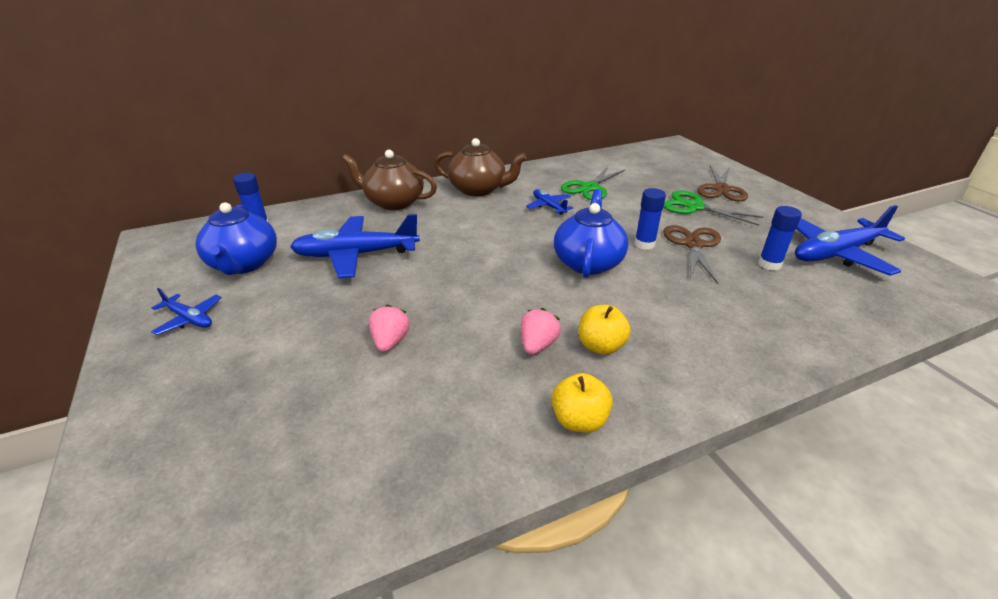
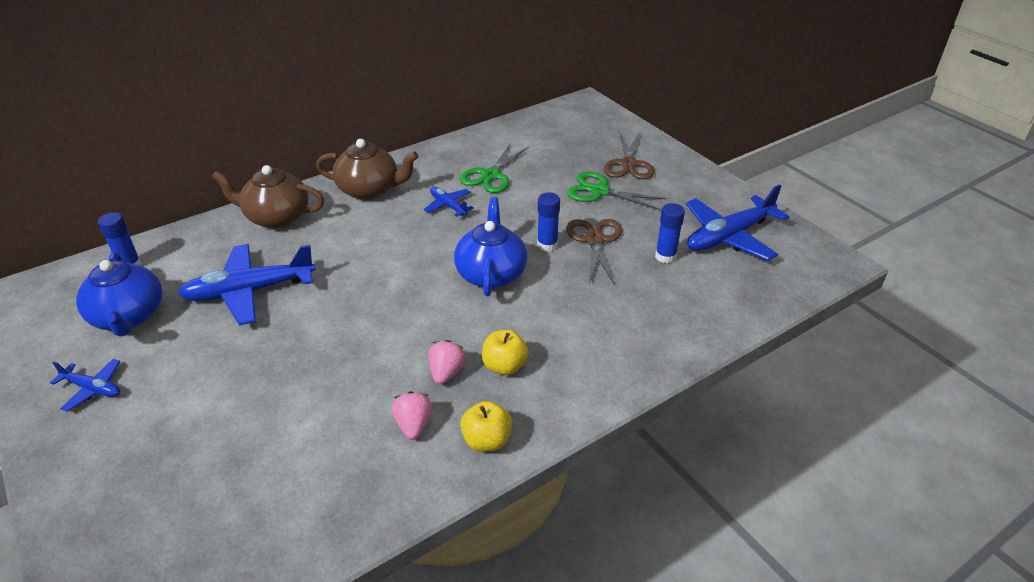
camera: 10 degrees left, 5 degrees up
pink strawberry [369,304,410,352] -> pink strawberry moved to [392,391,433,440]

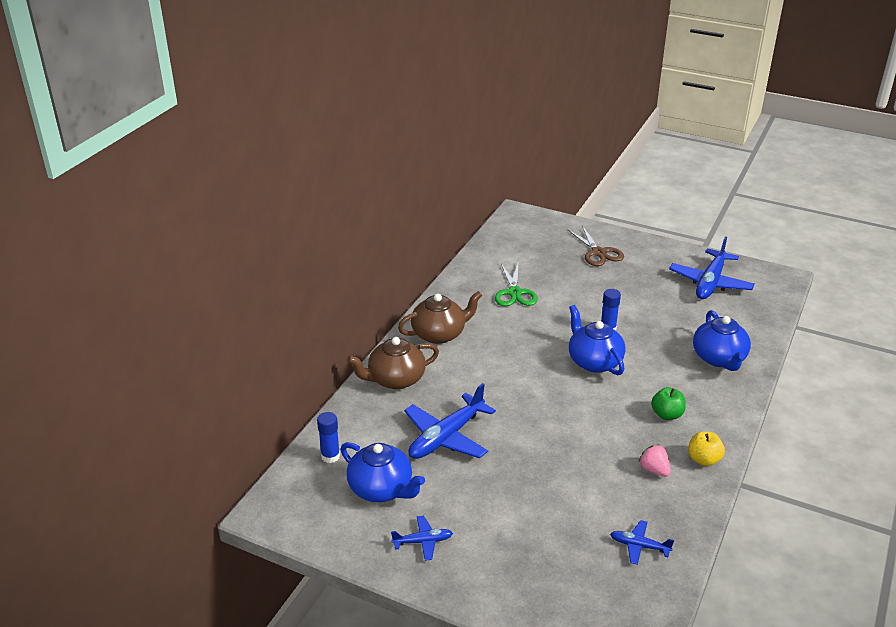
camera: 30 degrees left, 5 degrees down
blue plane [424,187,474,217] -> blue plane moved to [610,520,674,565]
pink strawberry [428,340,466,384] -> none
yellow apple [482,330,529,375] -> green apple [651,387,686,420]
brown scissors [566,219,622,285] -> none
green scissors [567,172,667,210] -> none
blue glue stick [655,203,685,263] -> none
none -> blue teapot [693,310,751,371]

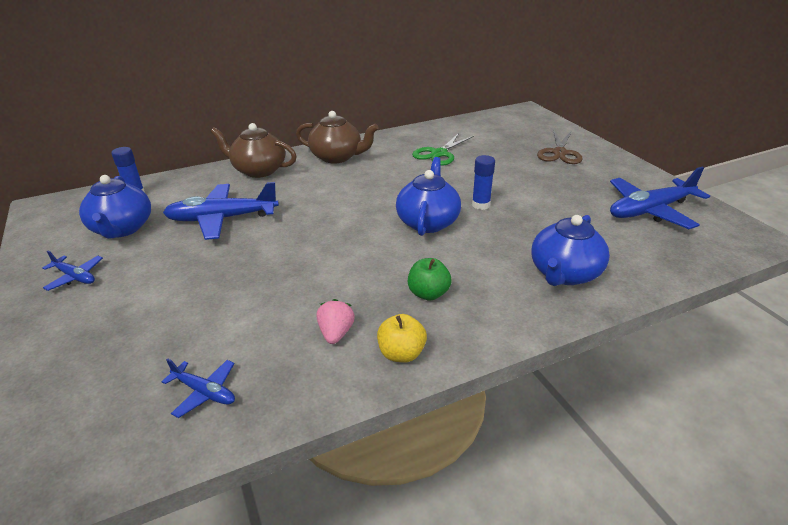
camera: 40 degrees right, 0 degrees up
blue plane [610,520,674,565] -> blue plane turned 150 degrees clockwise [161,358,235,418]

